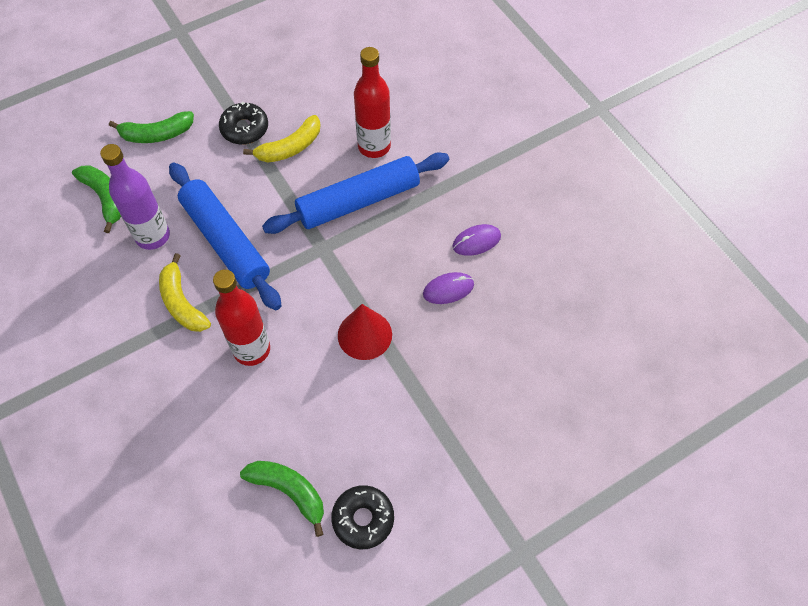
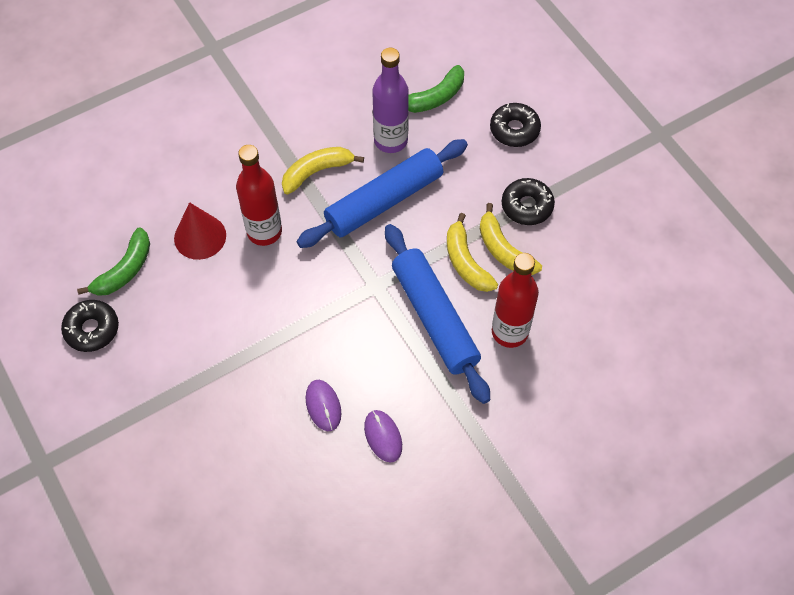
camera: 90 degrees right, 0 degrees up
green banana [109,111,194,143] -> black donut [490,103,541,147]
red cone [338,304,392,360] -> red cone moved to [174,202,226,260]
none -> yellow banana [447,213,498,292]

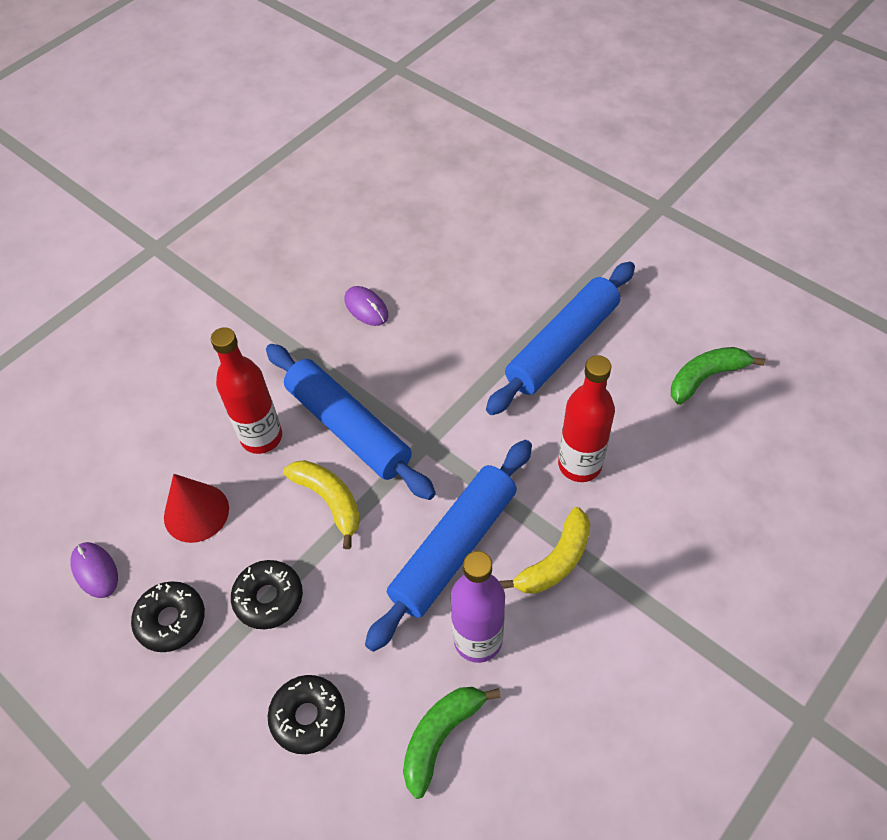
camera: 165 degrees right, 5 degrees down
black donut [61,300,119,352] -> black donut moved to [131,581,205,652]
green banana [77,227,150,296] -> green banana turned 45 degrees clockwise [671,347,765,405]
red cone [174,202,226,260] -> red cone moved to [164,474,229,543]
purple mouse [305,380,341,431] -> purple mouse moved to [70,542,118,598]
yellow banana [480,203,542,275] -> none
none -> blue rolling pin [486,262,635,415]

